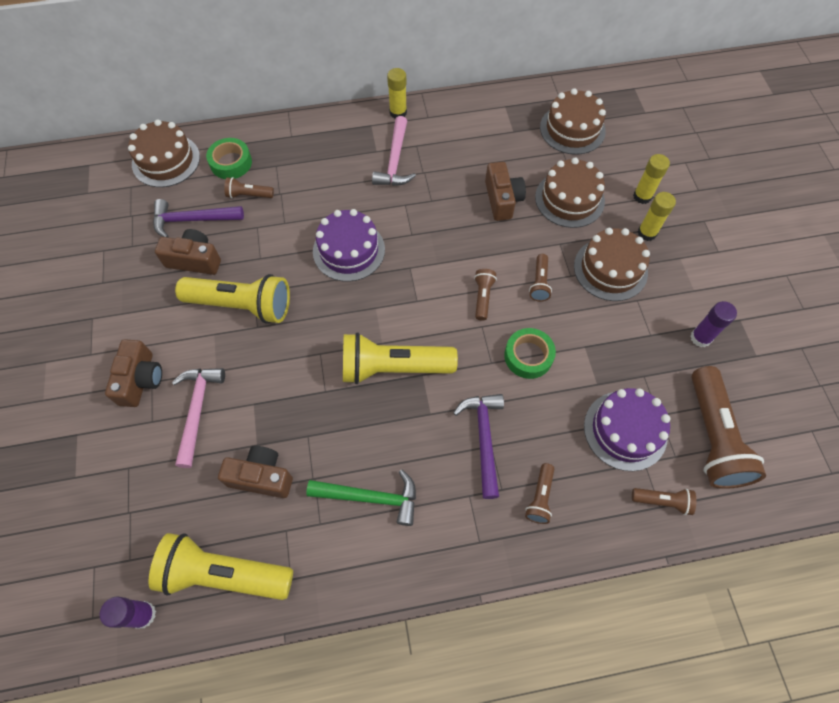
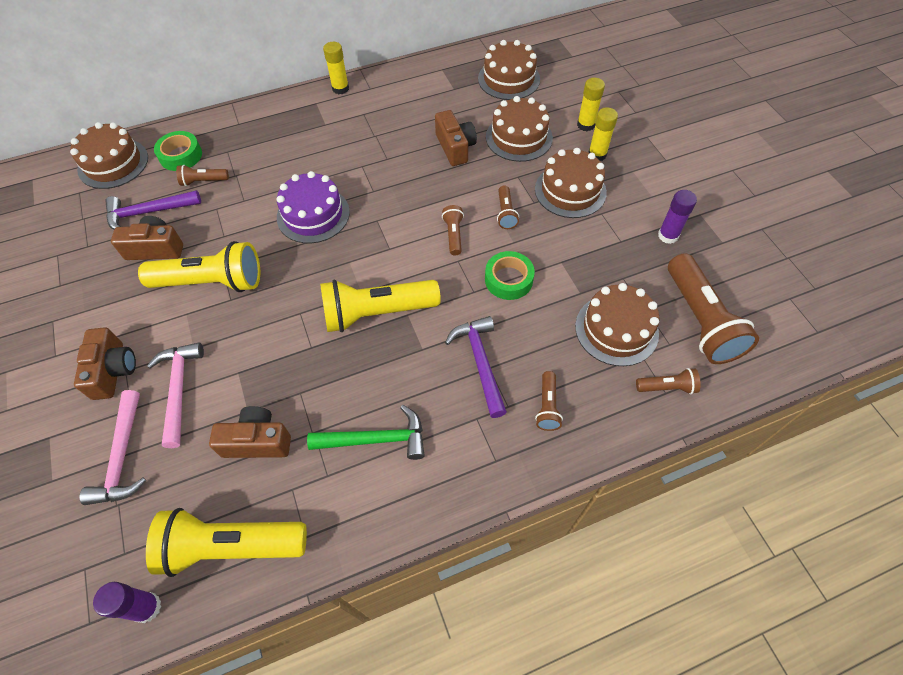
camera: 10 degrees left, 5 degrees down
pink hammer [372,116,416,186] -> pink hammer moved to [80,390,146,505]
purple cake [584,388,670,471] -> brown cake [575,283,659,366]

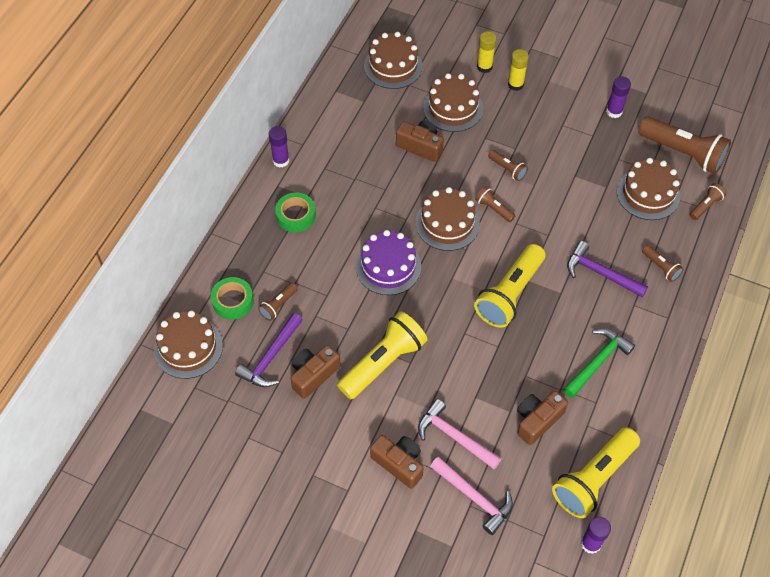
camera: 45 degrees left, 0 degrees up
yellow glue stick [323,42,349,94] -> purple glue stick [269,126,289,168]
green tape [485,251,535,300] -> green tape moved to [275,193,316,232]
brown cake [535,148,607,218] -> brown cake moved to [416,187,480,251]

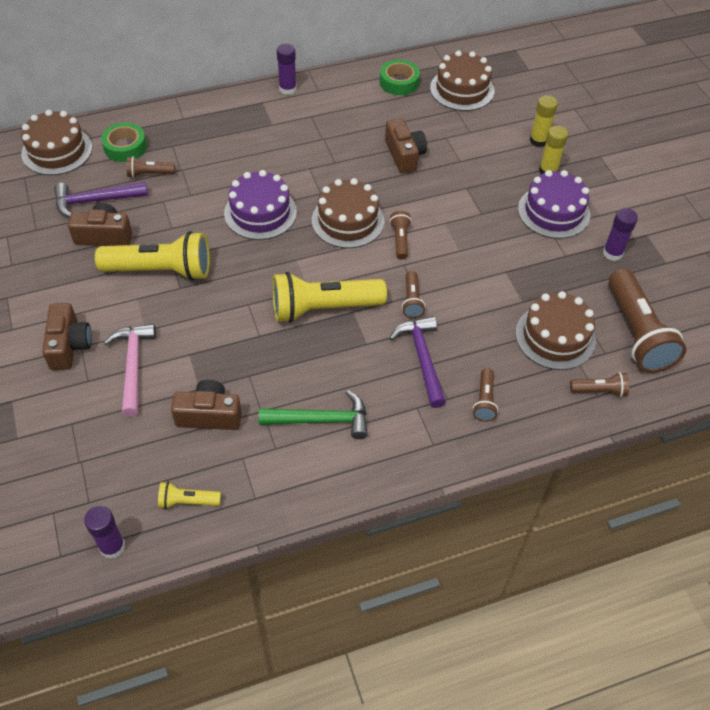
camera: 45 degrees right, 5 degrees down
green tape [275,193,316,232] -> green tape moved to [380,59,420,95]
brown cake [423,73,483,132] -> none
pink hammer [430,457,513,535] -> none
brown flashlight [488,150,528,181] -> brown flashlight moved to [402,271,425,319]
yellow flashlight [552,427,640,518] -> yellow flashlight [158,482,221,509], size x0.47
none -> purple cake [518,170,590,239]

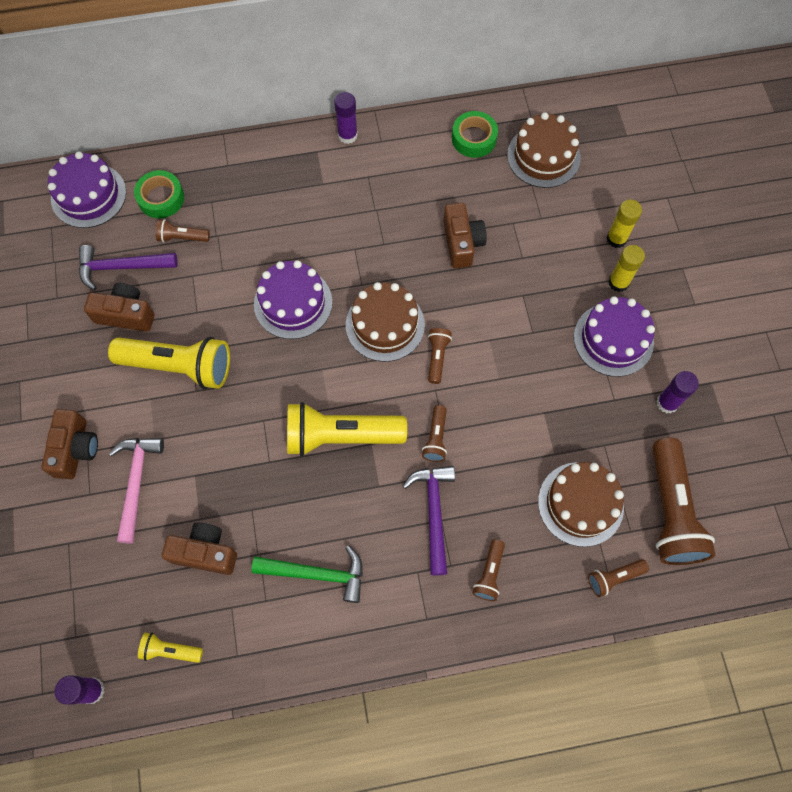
camera: 10 degrees right, 15 degrees up
brown cake [21,110,92,175] -> purple cake [48,151,126,228]
brown flashlight [570,372,629,397] -> brown flashlight turned 150 degrees clockwise [588,559,649,597]

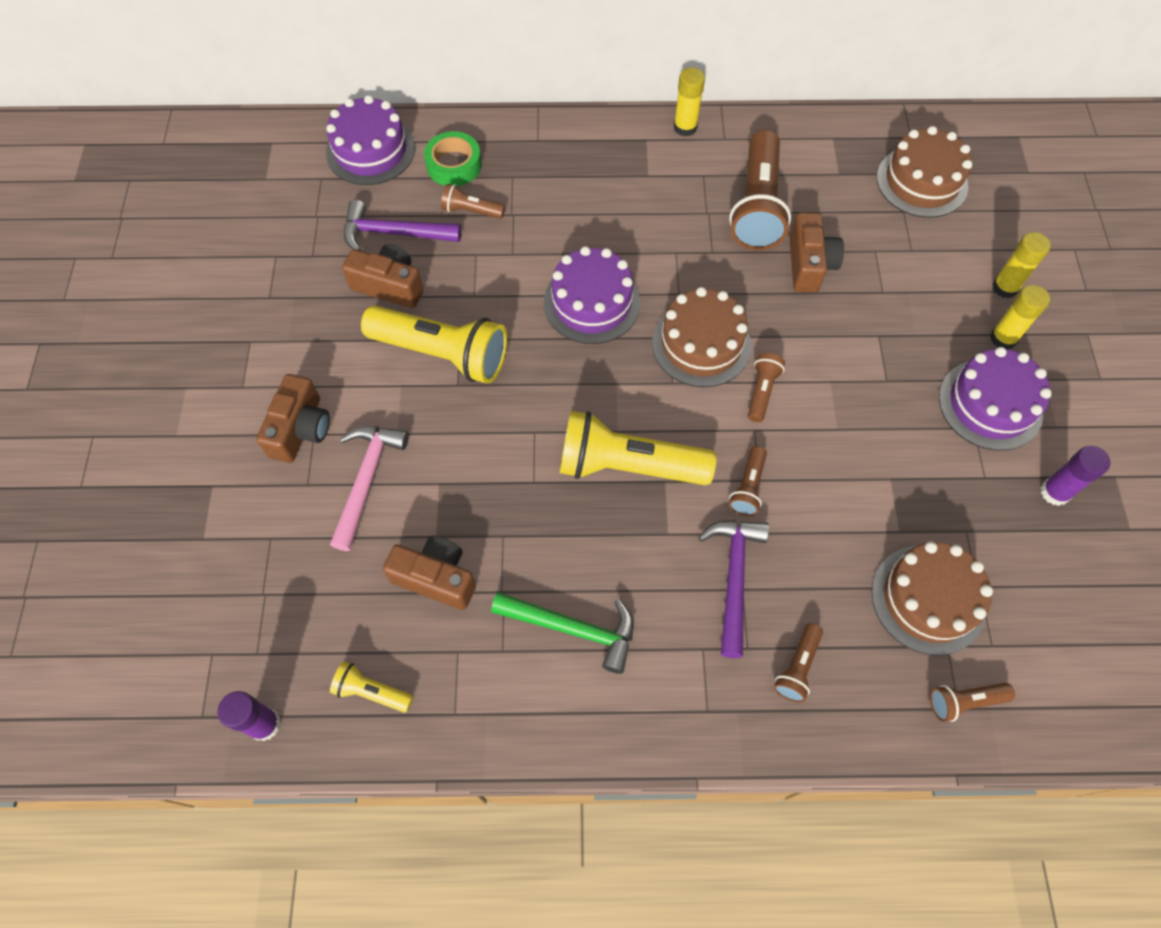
camera: 10 degrees right, 5 degrees down
purple glue stick [334,92,358,144] -> yellow glue stick [674,67,705,137]
green tape [452,111,498,158] -> none
brown flashlight [652,438,715,565] -> brown flashlight moved to [729,130,791,250]

